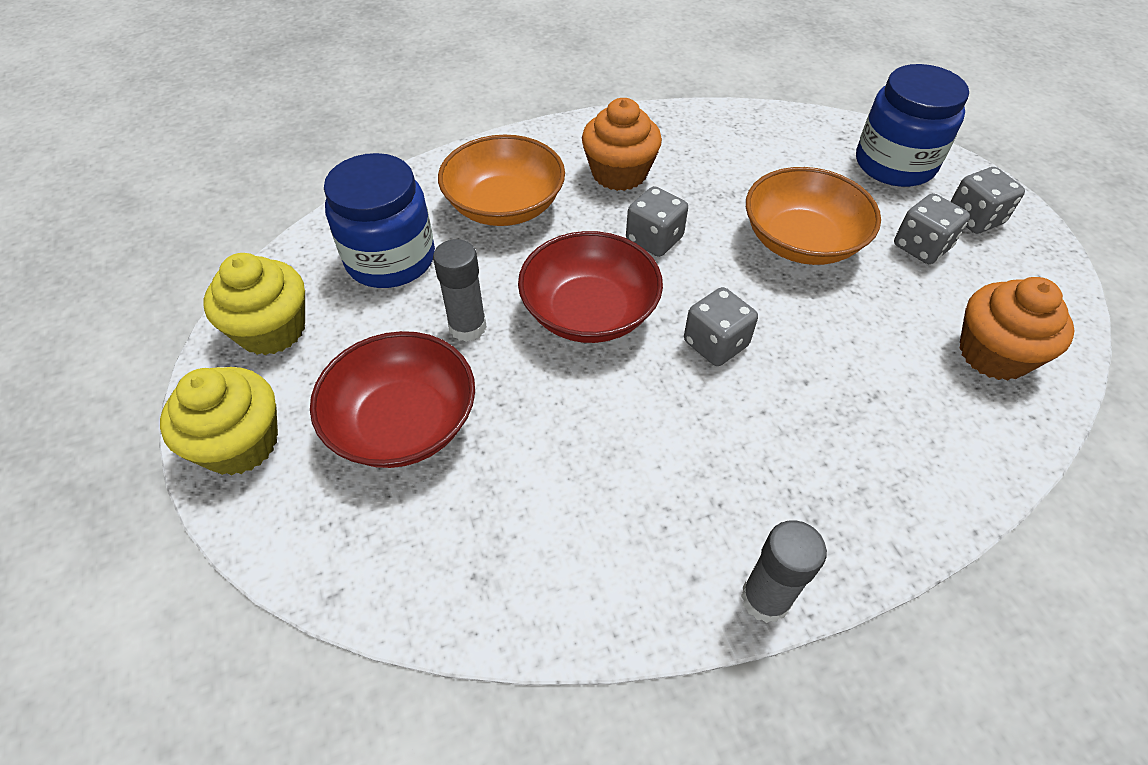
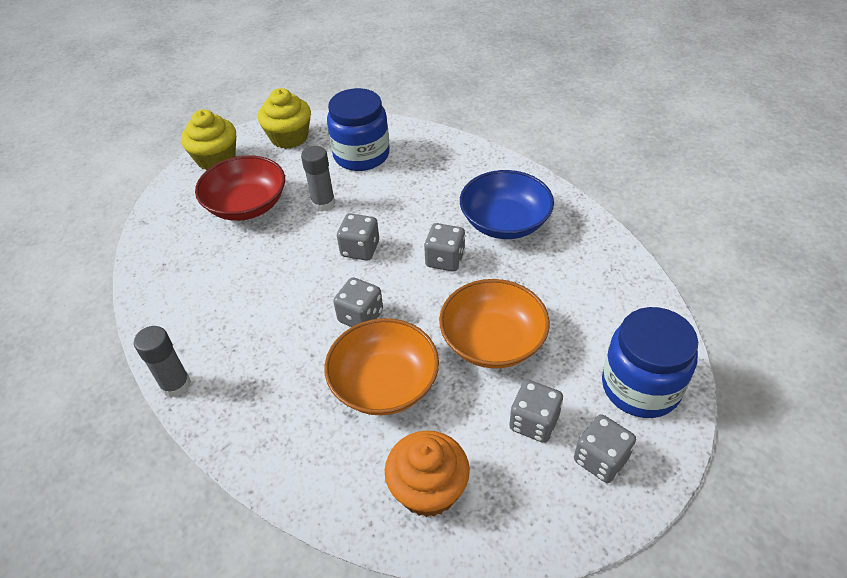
camera: 70 degrees right, 5 degrees down
orange bowl [438,135,565,226] -> orange bowl moved to [324,318,439,415]
red bowl [518,231,663,343] -> grey dice [337,213,379,261]
orange cupcake [582,98,662,191] -> blue bowl [460,170,554,239]

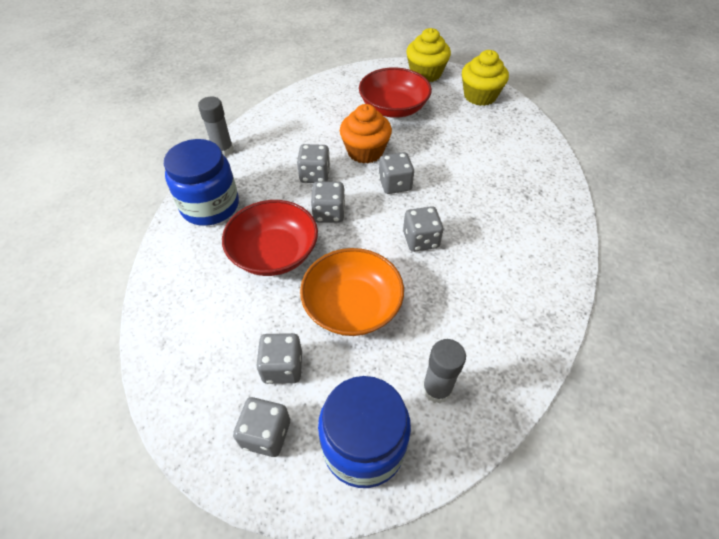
camera: 60 degrees right, 5 degrees up
grey glue stick [301,146,335,212] -> grey glue stick moved to [422,339,466,403]
orange bowl [324,318,439,415] -> red bowl [222,200,318,276]
blue jar [327,88,390,171] -> blue jar moved to [164,139,239,226]
orange cupcake [385,431,470,517] -> orange cupcake moved to [340,104,392,164]
blue bowl [460,170,554,239] -> none
none -> grey dice [297,144,330,183]

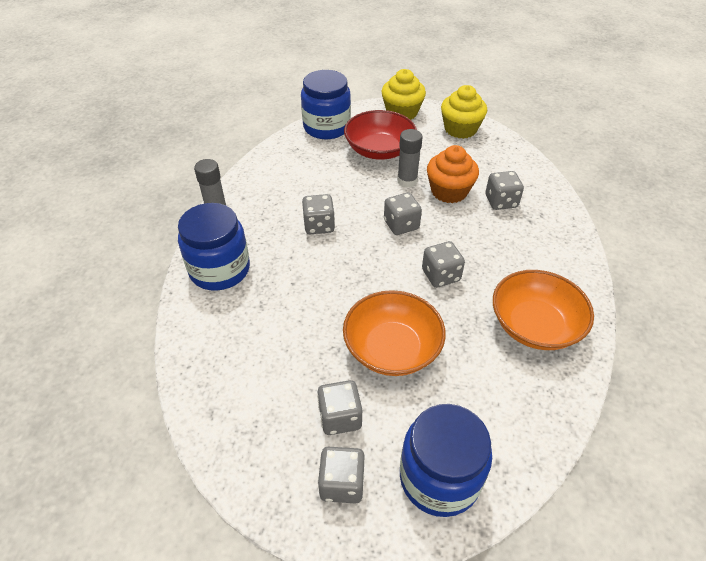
camera: 10 degrees left, 5 degrees down
red bowl [222,200,318,276] -> none
grey dice [311,182,345,223] -> grey dice moved to [485,171,524,210]
orange cupcake [340,104,392,164] -> orange cupcake moved to [427,145,479,203]
grey glue stick [422,339,466,403] -> grey glue stick moved to [397,129,423,187]
none -> blue jar [301,70,351,139]
none -> orange bowl [493,270,594,350]

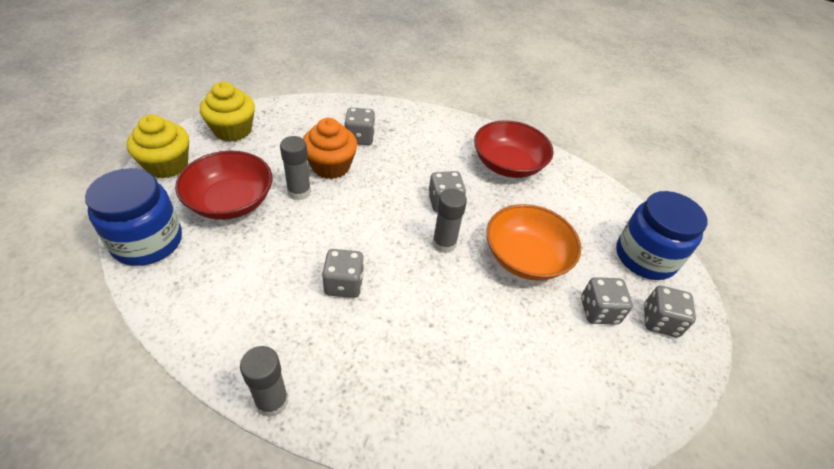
camera: 85 degrees left, 0 degrees up
blue jar [178,203,250,291] -> none
grey dice [384,193,422,235] -> none
orange bowl [493,270,594,350] -> red bowl [474,120,554,178]
none -> grey glue stick [432,189,467,253]

